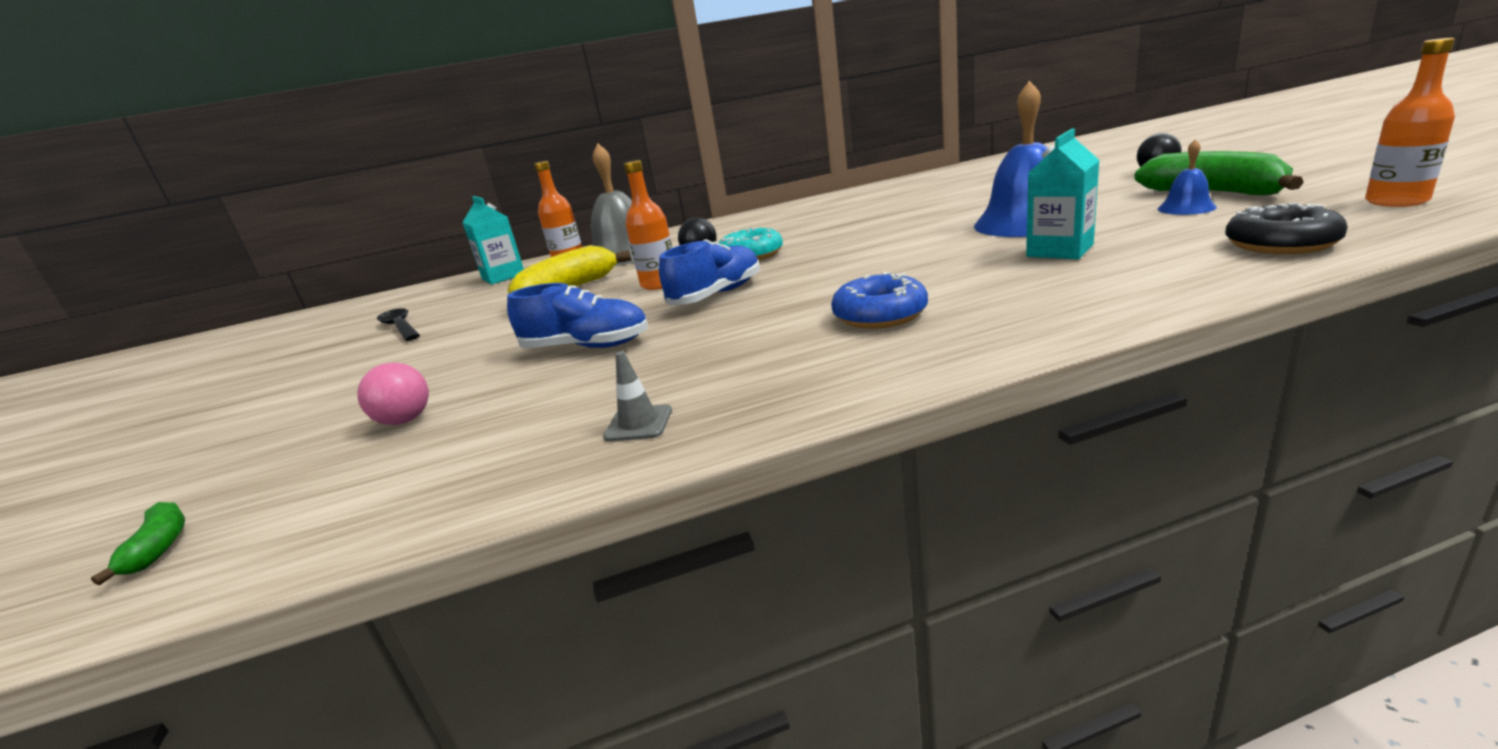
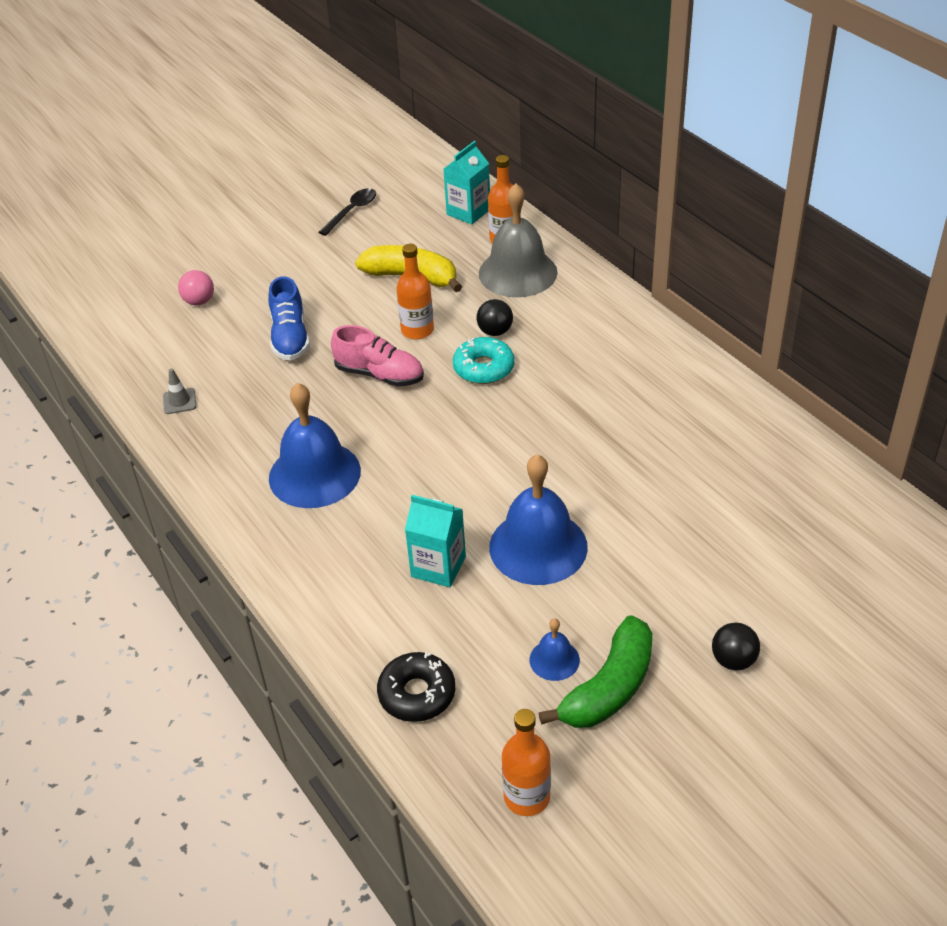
camera: 70 degrees right, 20 degrees up
green banana [91,502,185,585] -> none
blue shoe [659,239,760,305] -> pink shoe [331,325,424,387]
blue donut [831,272,928,329] -> blue bell [269,383,361,508]

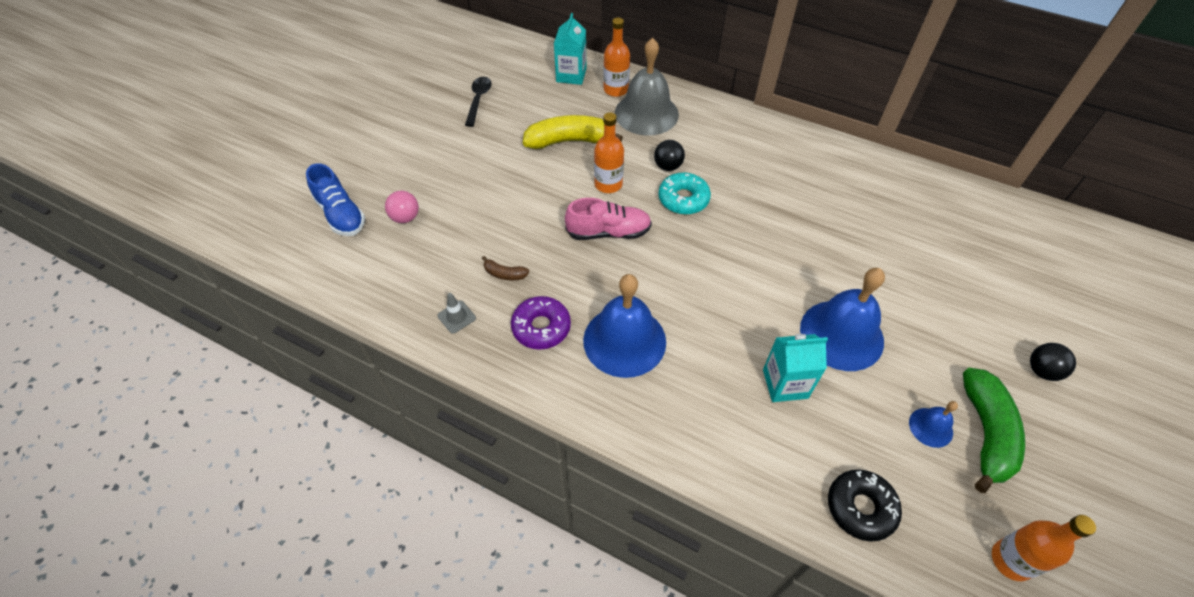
camera: 30 degrees left, 10 degrees up
blue shoe [268,277,310,361] -> blue shoe moved to [306,163,365,236]
none -> brown banana [482,256,529,280]
none -> purple donut [511,296,571,350]

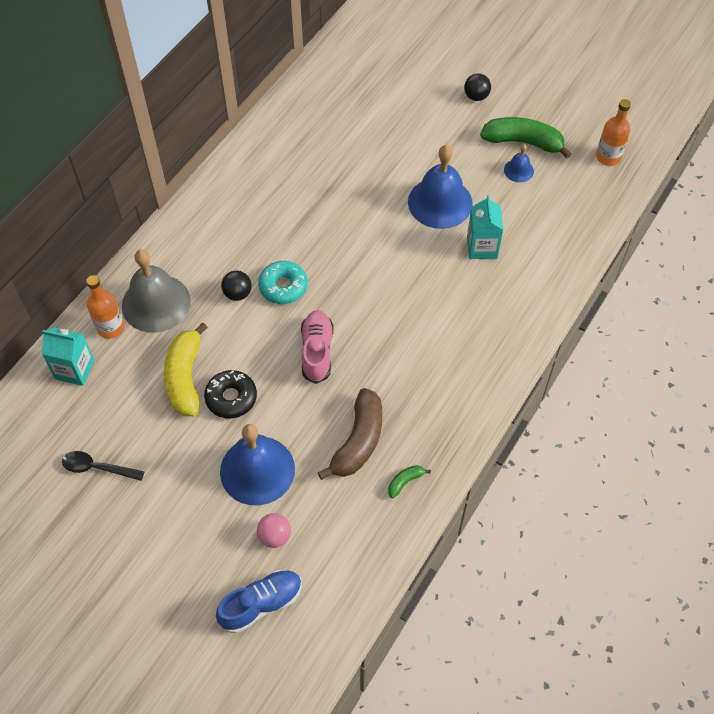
camera: 85 degrees left, 5 degrees up
grey traffic cone [438,293,476,334] -> green banana [388,465,431,498]
brown banana [482,256,529,280] -> brown banana [318,388,382,480], size x2.21
purple donut [511,296,571,350] -> none
blue bell [583,274,666,378] -> blue bell moved to [220,424,295,505]
orange bottle [594,112,624,193] -> none
black donut [828,470,902,542] -> black donut moved to [204,370,257,419]

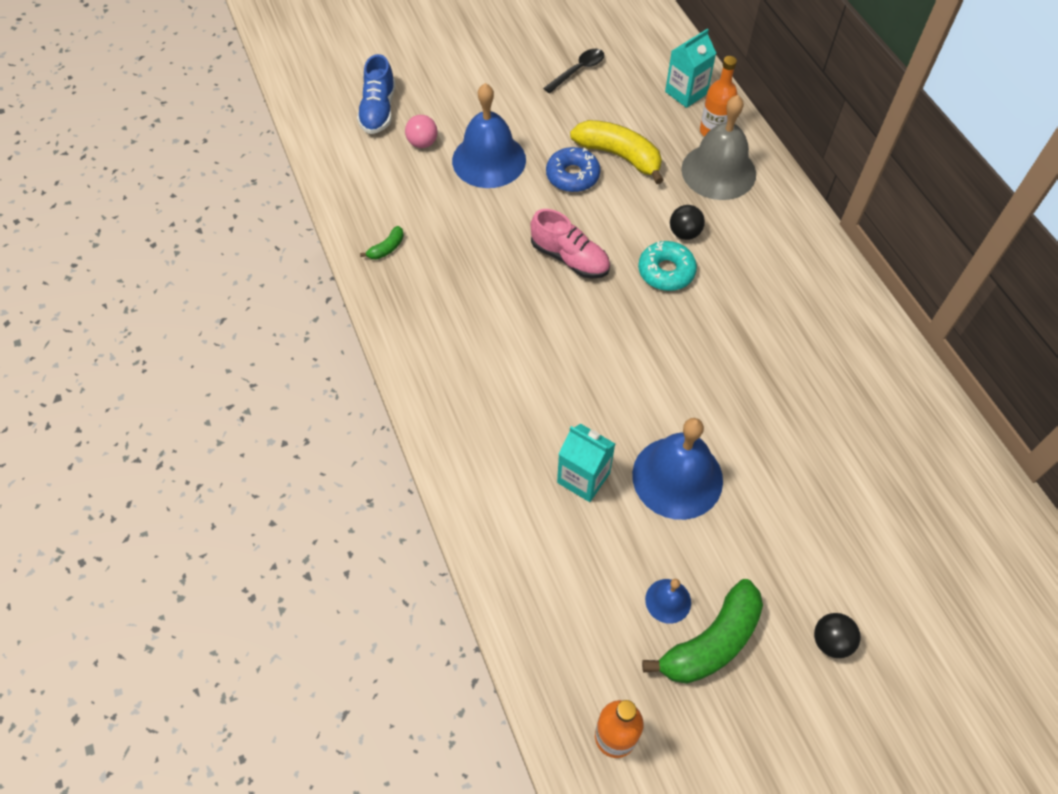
camera: 125 degrees right, 0 degrees up
black donut [204,370,257,419] -> blue donut [546,147,600,192]
brown banana [318,388,382,480] -> none
green banana [388,465,431,498] -> green banana turned 45 degrees clockwise [360,226,404,260]

